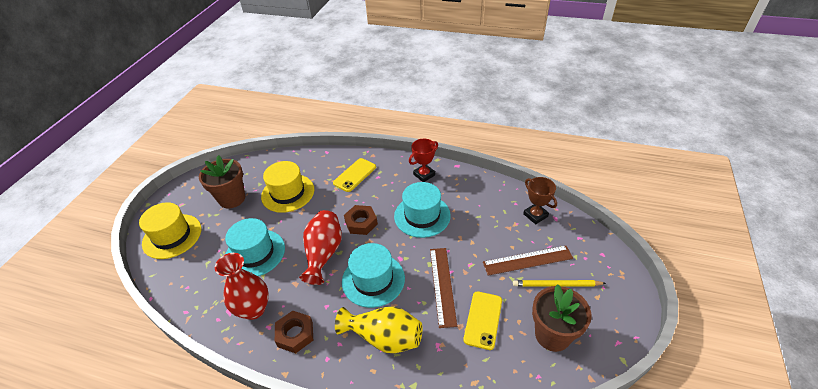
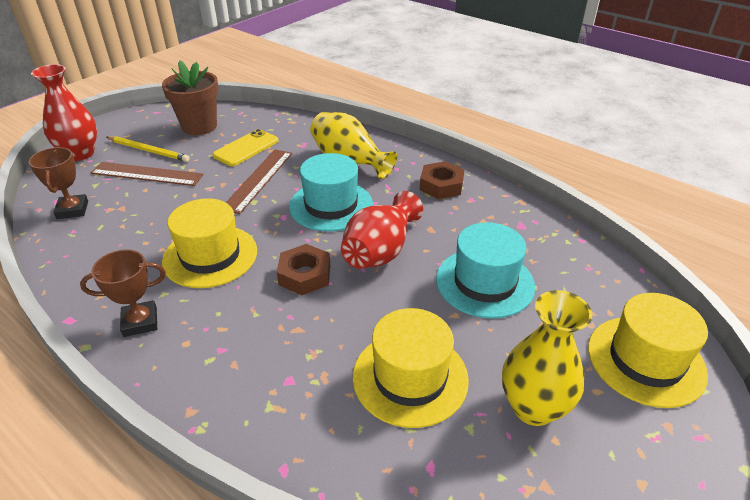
camera: 160 degrees left, 5 degrees down
brown flower pot [199,155,245,209] -> yellow vase [502,290,592,426]
red vase [215,253,269,320] -> red vase moved to [31,64,97,161]
yellow phone [333,158,376,192] -> none
turquoise hat [394,182,451,238] -> yellow hat [162,198,257,288]
red trophy [409,139,438,182] -> brown trophy [80,249,166,337]

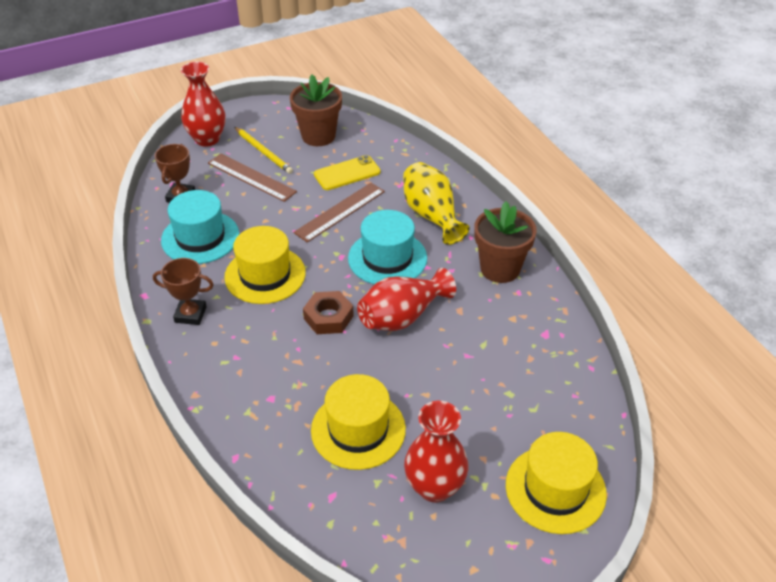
camera: 25 degrees right, 5 degrees up
brown nut [420,161,464,199] -> brown flower pot [474,202,537,283]
turquoise hat [436,222,535,319] -> turquoise hat moved to [161,190,239,264]
yellow vase [502,290,592,426] -> red vase [404,401,468,502]

